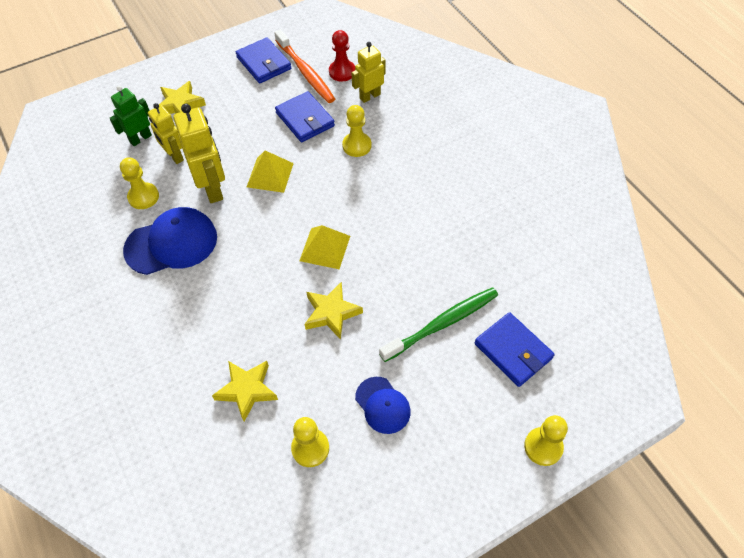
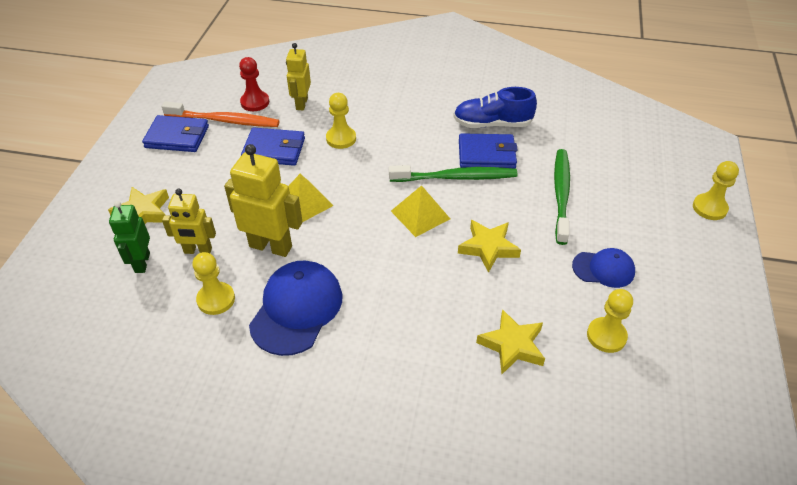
camera: 50 degrees left, 10 degrees down
blue wallet [475,312,554,387] -> blue wallet moved to [459,133,518,169]
none -> green toothbrush [389,165,517,182]
none -> blue shoe [453,87,537,128]

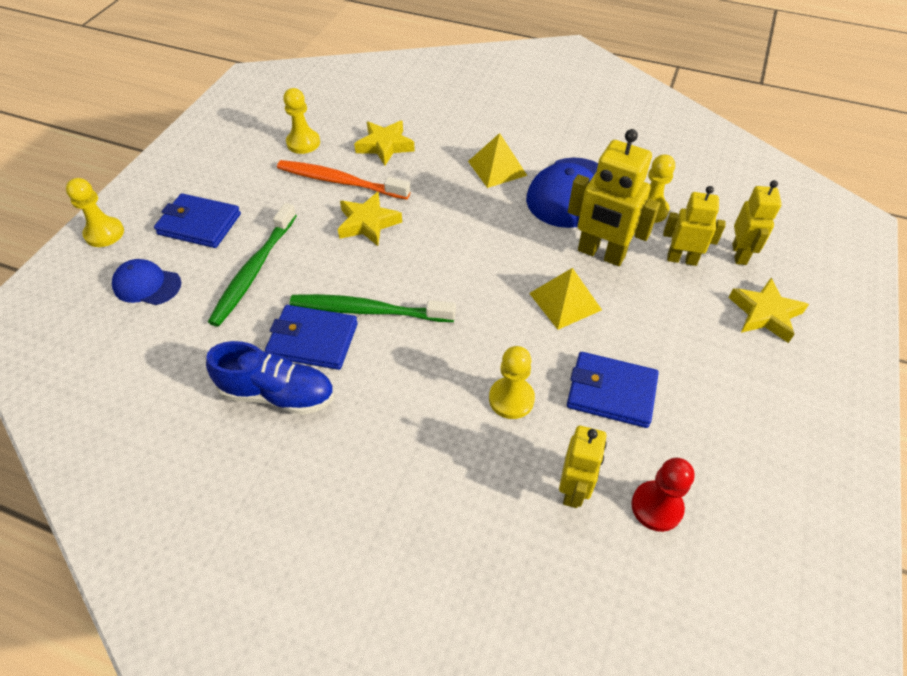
camera: 170 degrees left, 5 degrees up
green robot [109,201,150,273] -> yellow robot [732,180,782,265]
blue wallet [142,115,209,152] -> blue wallet moved to [154,193,241,248]
orange toothbrush [162,102,280,127] -> orange toothbrush moved to [277,160,410,200]
yellow pyramid [391,185,450,237] -> yellow pyramid moved to [468,133,527,188]
blue cap [572,248,635,288] -> blue cap moved to [112,259,181,305]

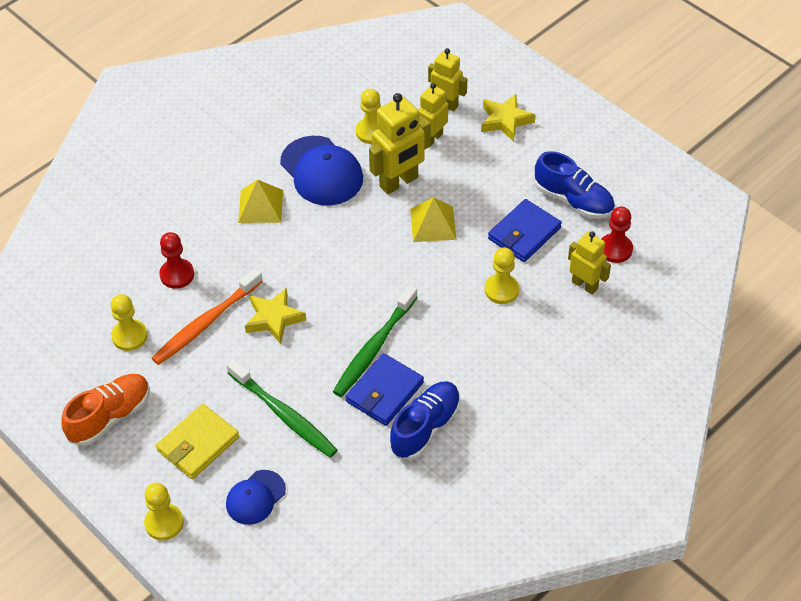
camera: 65 degrees left, 0 degrees up
blue wallet [154,193,241,248] -> yellow wallet [156,404,239,479]
yellow star [354,121,415,166] -> red pawn [159,232,194,289]
none -> orange shoe [62,374,150,446]
none -> blue shoe [535,151,615,219]

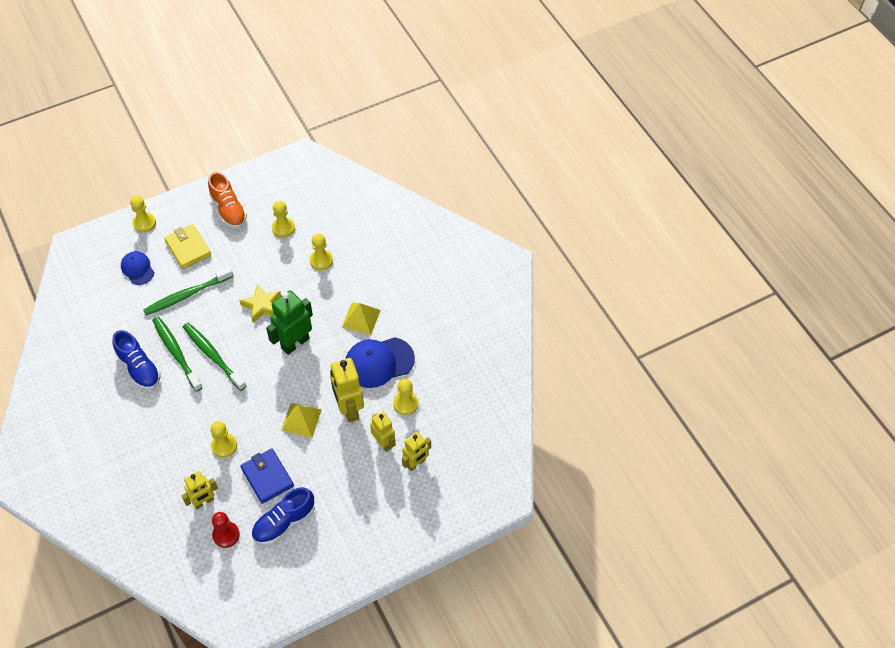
camera: 105 degrees right, 5 degrees up
orange toothbrush [152,268,263,365] -> none
red pawn [159,232,194,289] -> yellow pawn [310,234,333,270]
blue wallet [346,353,424,426] -> green toothbrush [152,316,203,392]
yellow star [481,94,536,142] -> none
none -> green robot [266,290,313,355]

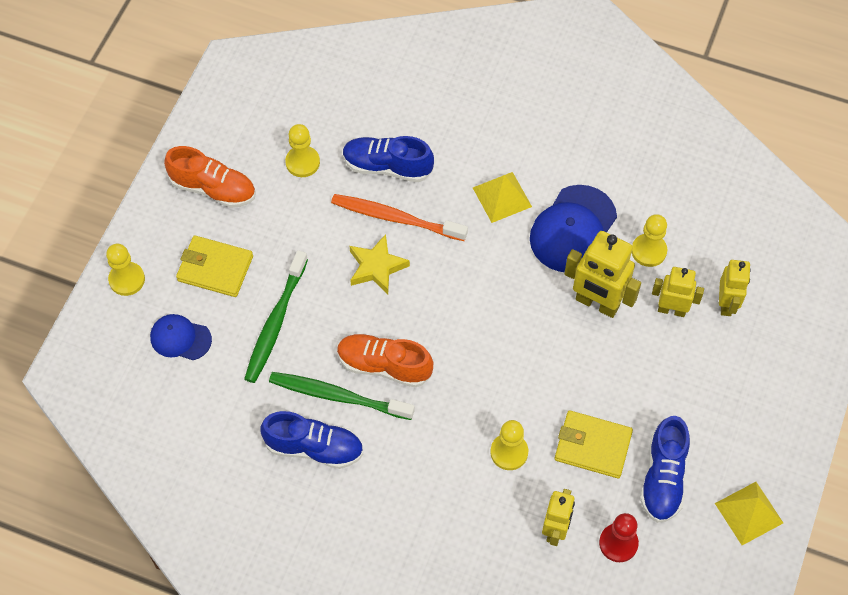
camera: 40 degrees left, 5 degrees up
green toothbrush [183,323,246,391] -> orange shoe [337,334,433,387]
blue wallet [241,449,294,504] -> yellow wallet [555,410,633,478]
green robot [266,290,313,355] -> none
yellow pyramid [281,403,322,438] -> yellow pyramid moved to [715,482,783,545]
yellow pawn [310,234,333,270] -> blue shoe [343,136,434,182]
none -> orange toothbrush [331,194,468,241]

